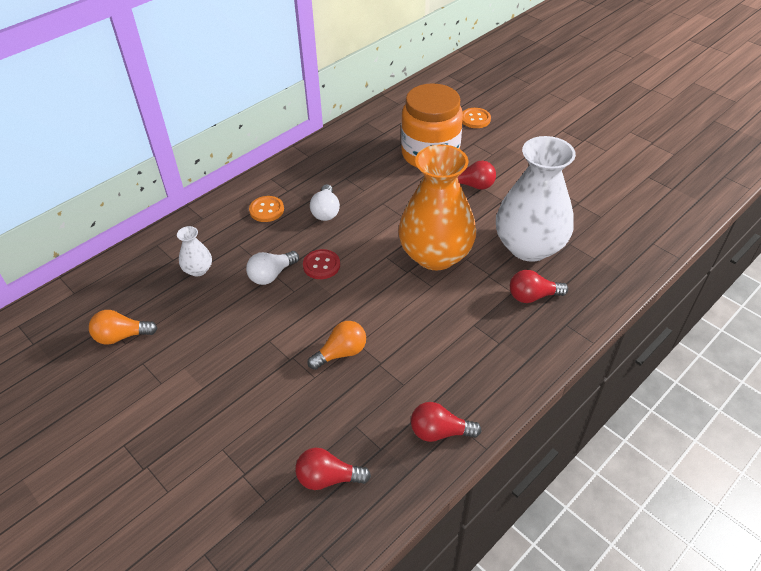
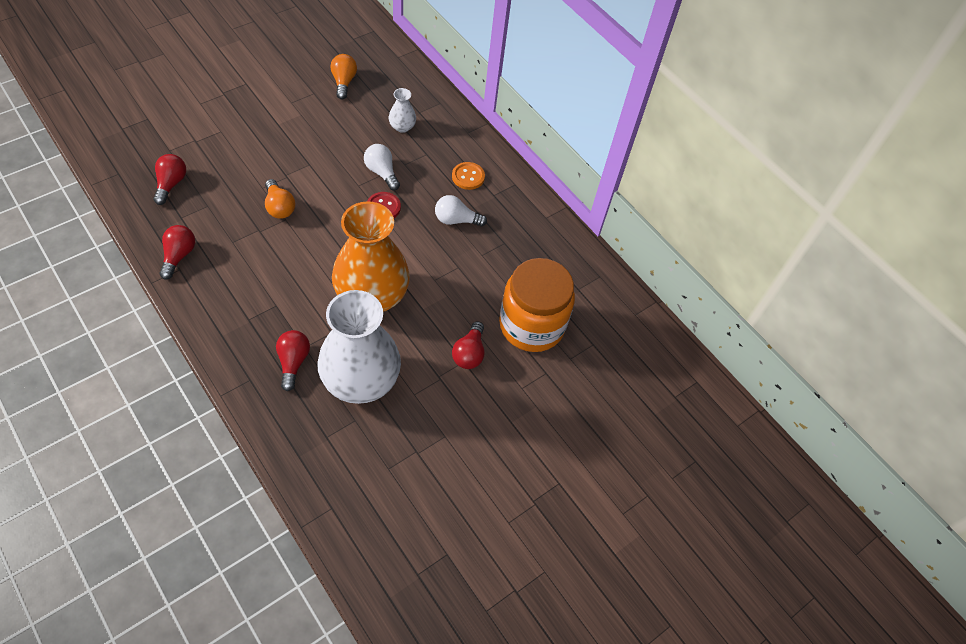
camera: 90 degrees right, 10 degrees up
orange button [462,108,491,128] -> none

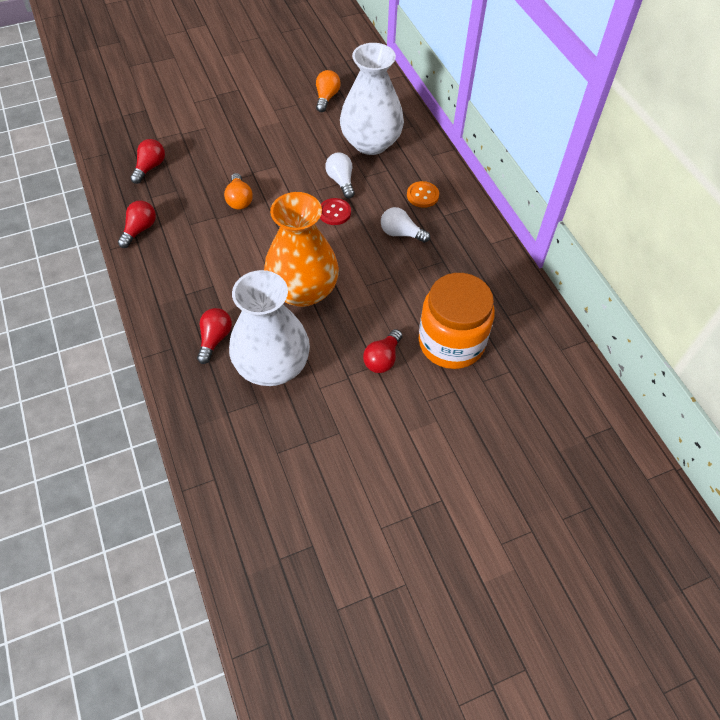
camera: 20 degrees right, 0 degrees up
white vase [389,88,416,133] -> white vase [340,43,404,155], size x2.37

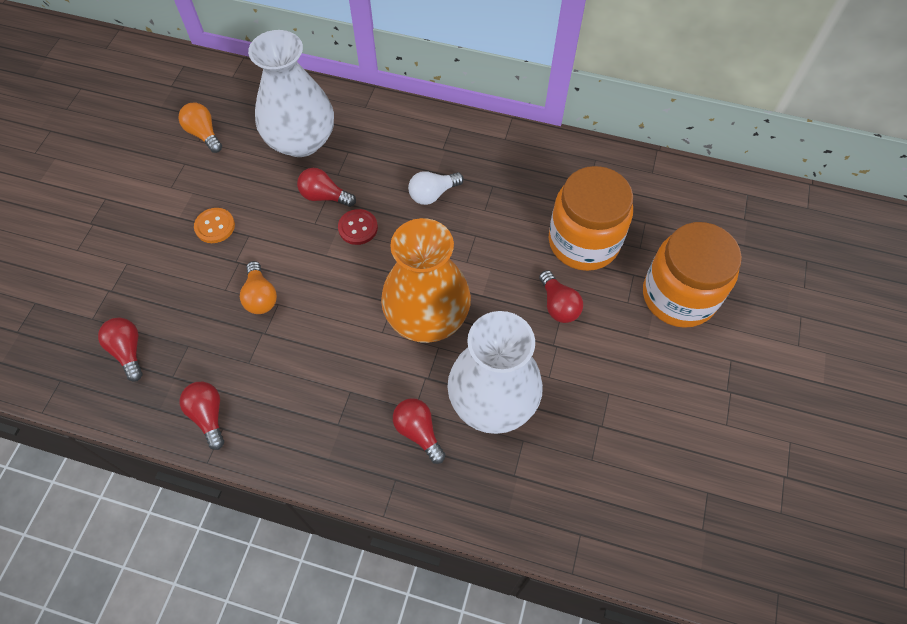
camera: 50 degrees left, 5 degrees up
orange light bulb [224,173,253,209] -> orange light bulb turned 45 degrees clockwise [240,261,277,314]
white light bulb [325,152,355,199] -> red light bulb [297,168,356,207]
orange button [407,181,439,208] -> orange button moved to [194,208,235,243]
none -> orange jar [643,222,742,328]

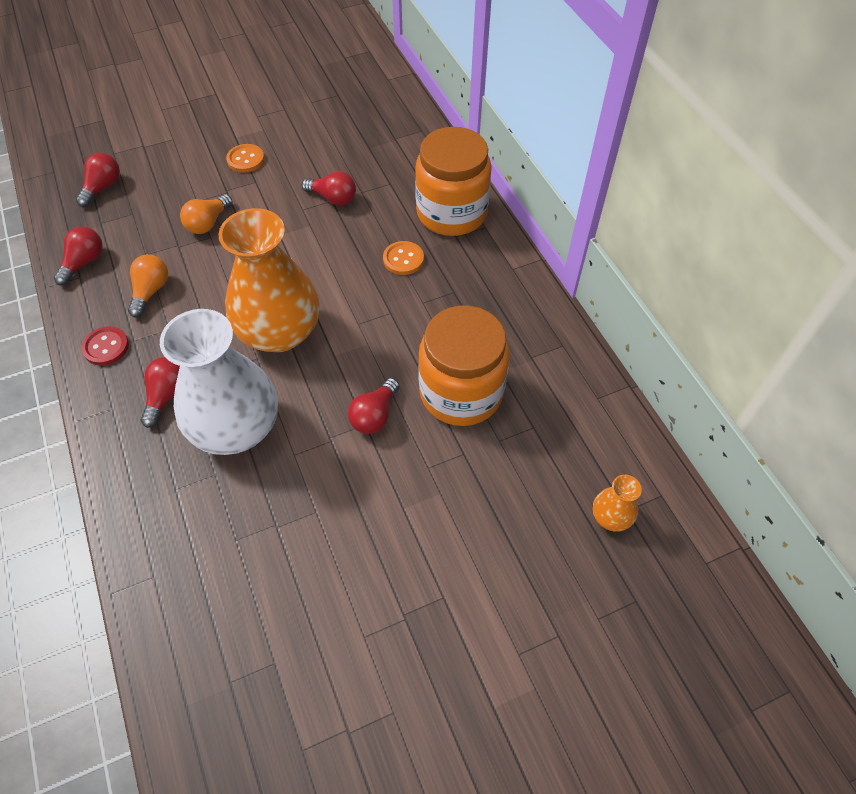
camera: 50 degrees right, 5 degrees down
orange light bulb [178,102,222,153] -> orange light bulb moved to [128,254,168,317]
white vase [248,30,334,157] -> none
red light bulb [297,168,356,207] -> red light bulb turned 135 degrees clockwise [302,171,356,206]
red button [338,209,378,245] -> red button moved to [81,326,129,366]
white light bulb [408,171,464,205] -> orange button [383,241,424,275]
orange jar [643,222,742,328] -> orange jar moved to [415,127,492,236]
none -> orange vase [593,475,642,532]

